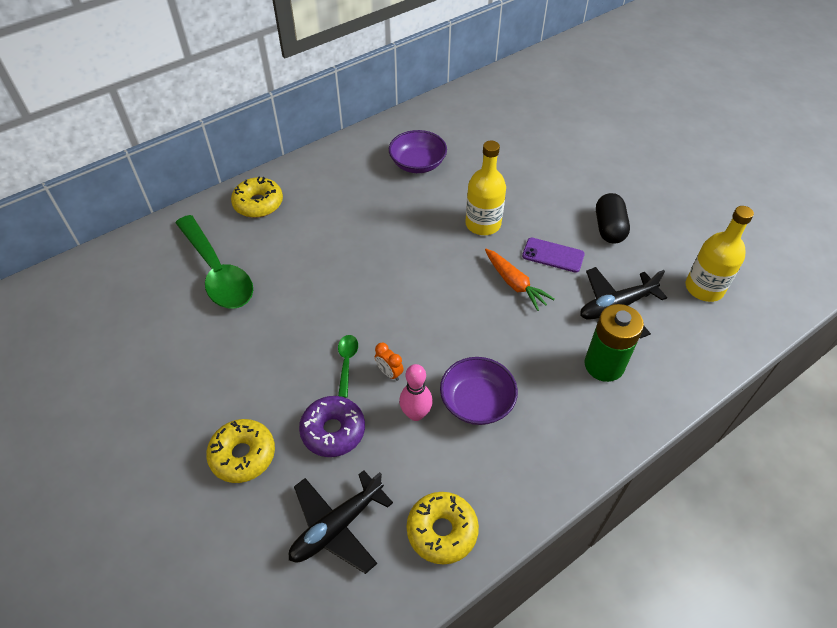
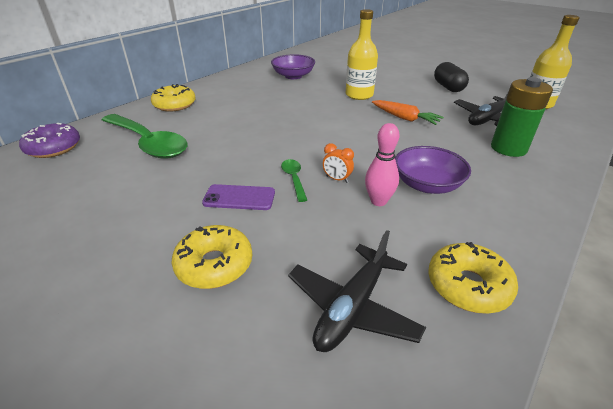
camera: 15 degrees left, 15 degrees down
purple donut [299,396,365,457] -> purple donut moved to [19,123,80,158]
purple phone [522,238,585,273] -> purple phone moved to [202,184,275,210]

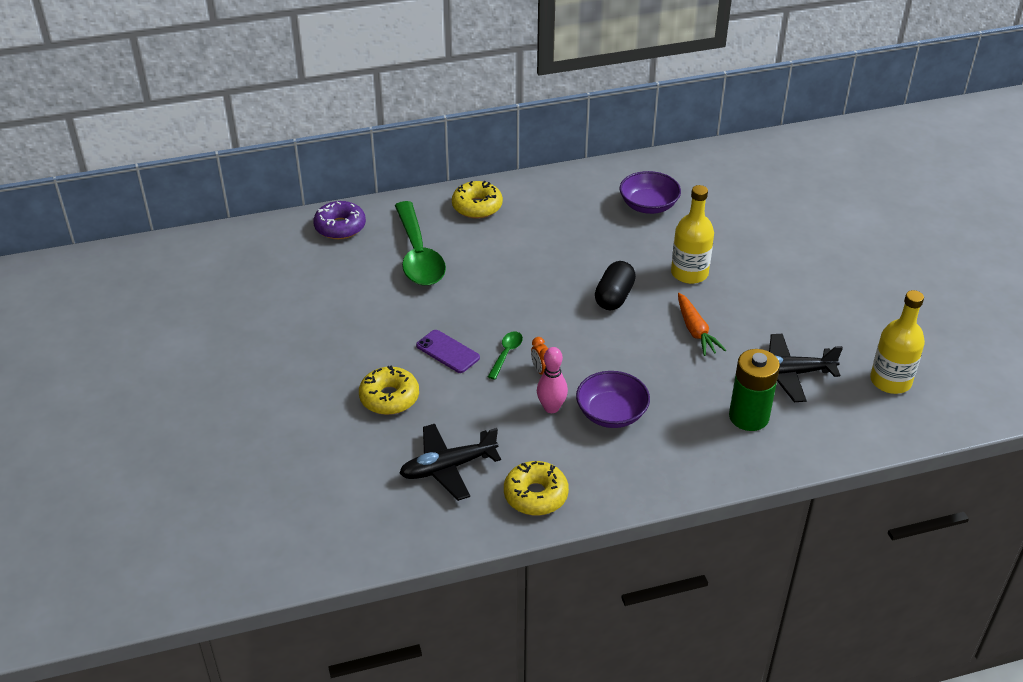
camera: 35 degrees right, 5 degrees up
black capsule [434,62,469,92] -> black capsule moved to [595,261,636,310]

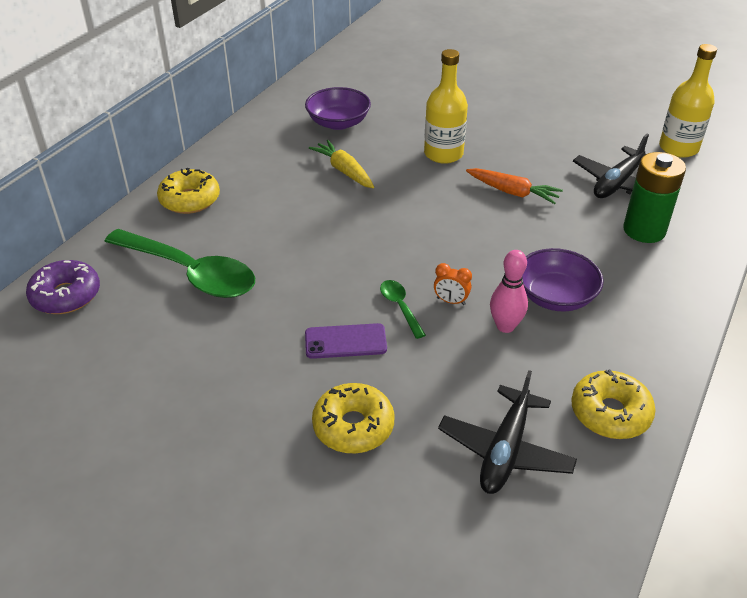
camera: 45 degrees left, 0 degrees up
black capsule [595,261,636,310] -> none
none -> yellow carrot [309,140,374,188]

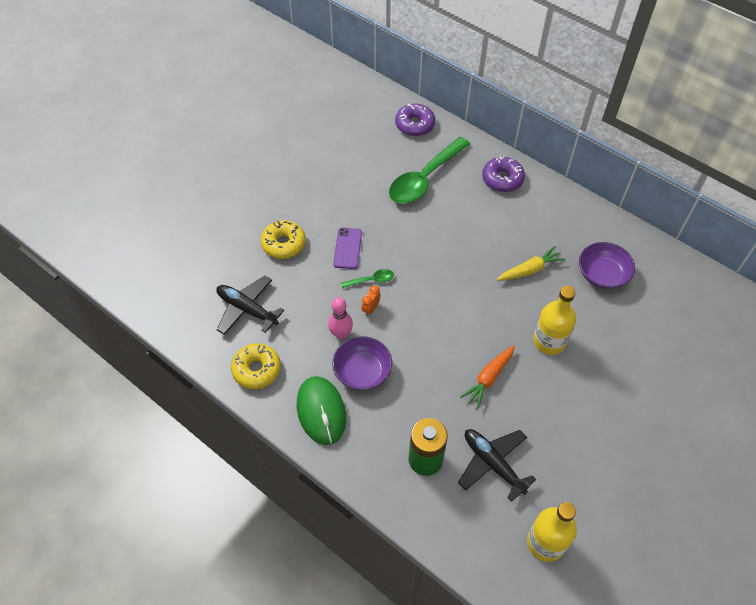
camera: 100 degrees right, 15 degrees up
yellow donut [157,168,220,214] -> purple donut [482,157,525,192]
none -> green mouse [297,376,346,445]

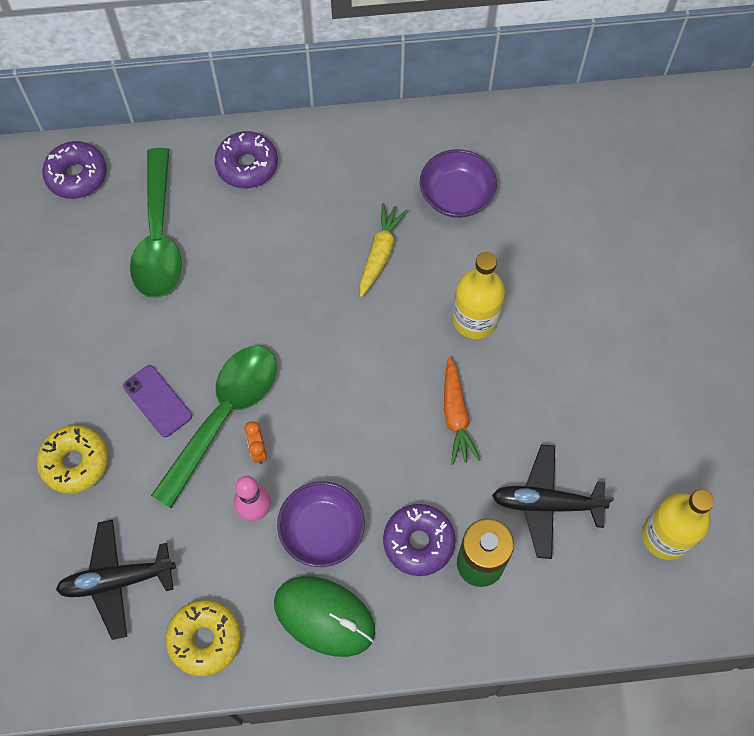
camera: 45 degrees left, 10 degrees up
green spoon [341,269,394,288] -> green spoon [151,346,277,508], size x2.30
none -> purple donut [383,504,456,576]

